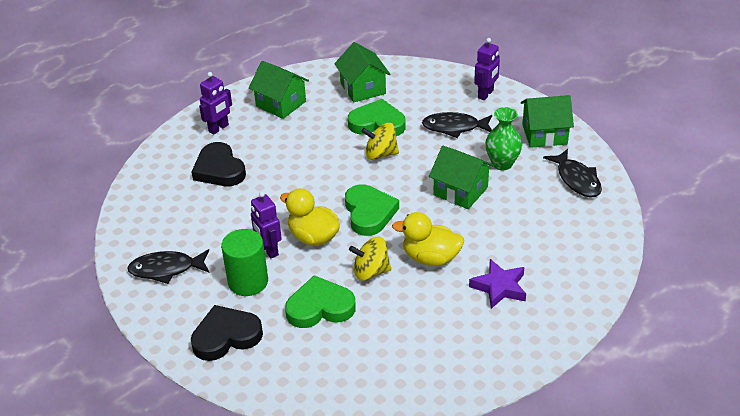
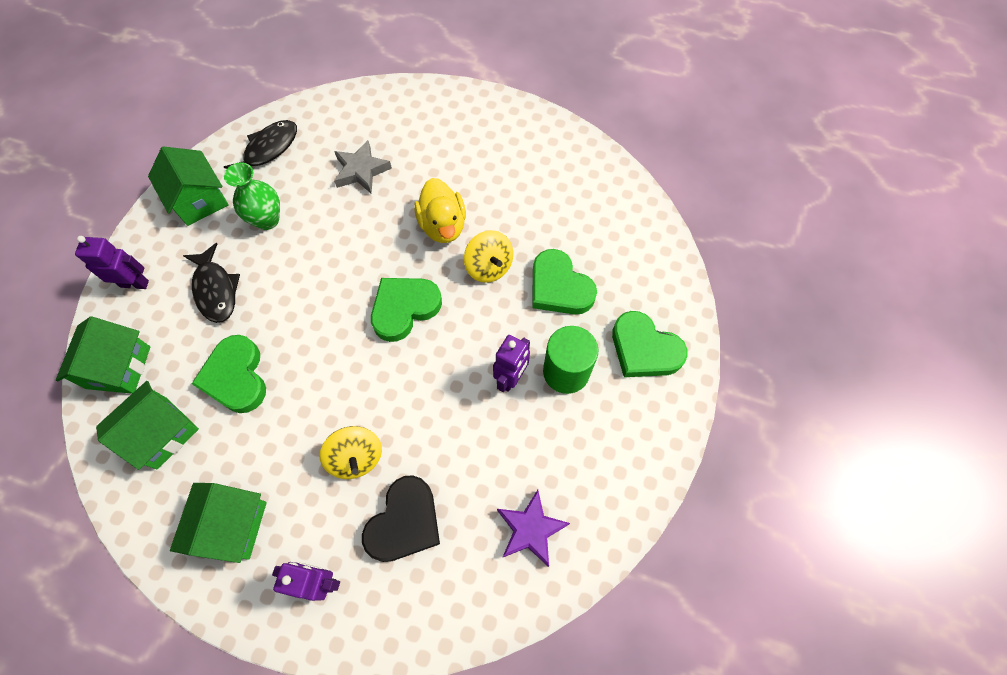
camera: 120 degrees left, 25 degrees up
black fish [127,249,209,284] -> none
black heart [191,305,263,361] -> green heart [612,311,688,377]
yellow duck [280,188,340,246] -> none
yellow spinning top [361,123,399,160] -> yellow spinning top moved to [319,426,382,479]
green house [429,146,494,209] -> green house moved to [56,316,150,394]
purple star [469,259,526,309] -> purple star moved to [497,490,570,567]
none -> grey star [334,140,392,194]

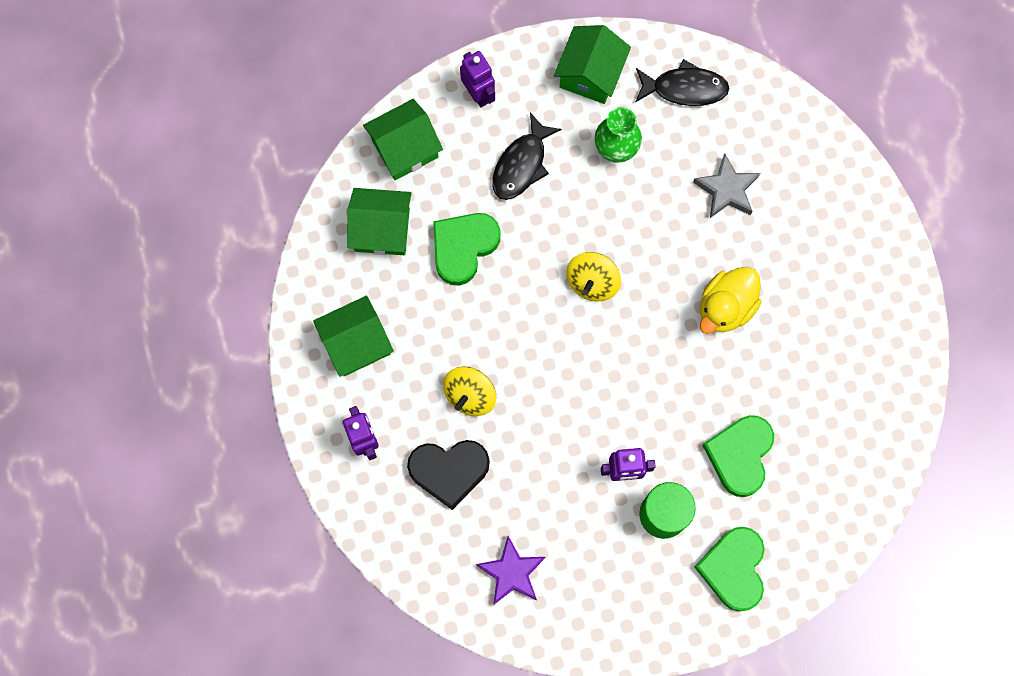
camera: 55 degrees right, 10 degrees up
green heart [371,278,442,342] -> none
yellow spinning top [464,230,513,283] -> yellow spinning top moved to [566,252,621,302]

